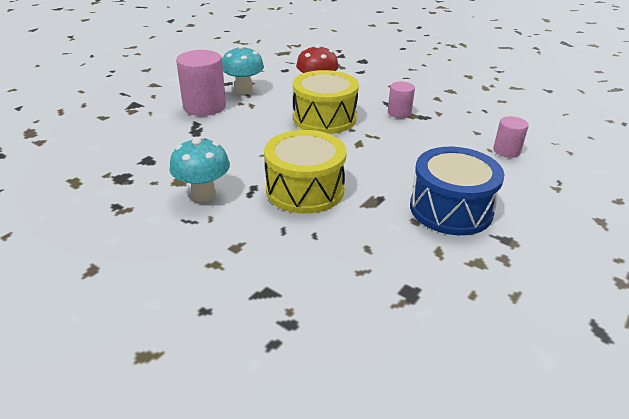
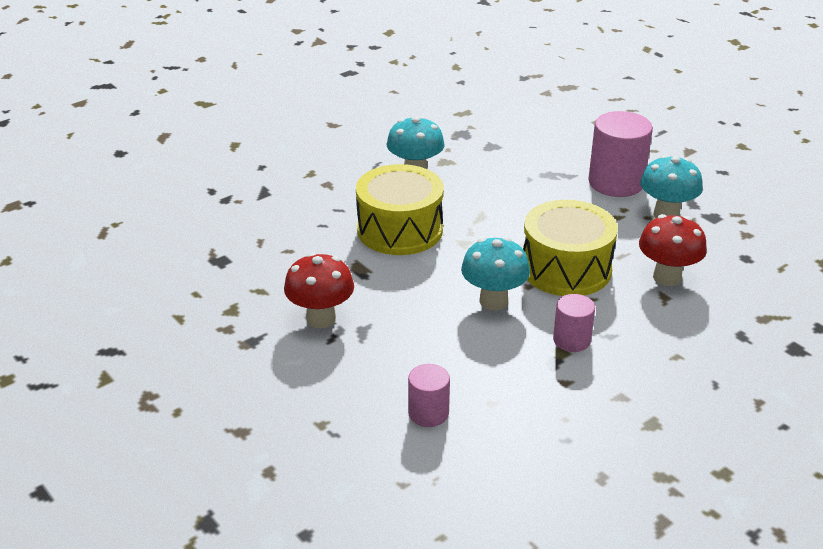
camera: 105 degrees right, 0 degrees up
blue drum [410,147,504,235] -> red mushroom [284,253,354,328]
none -> turquoise mushroom [461,237,530,310]

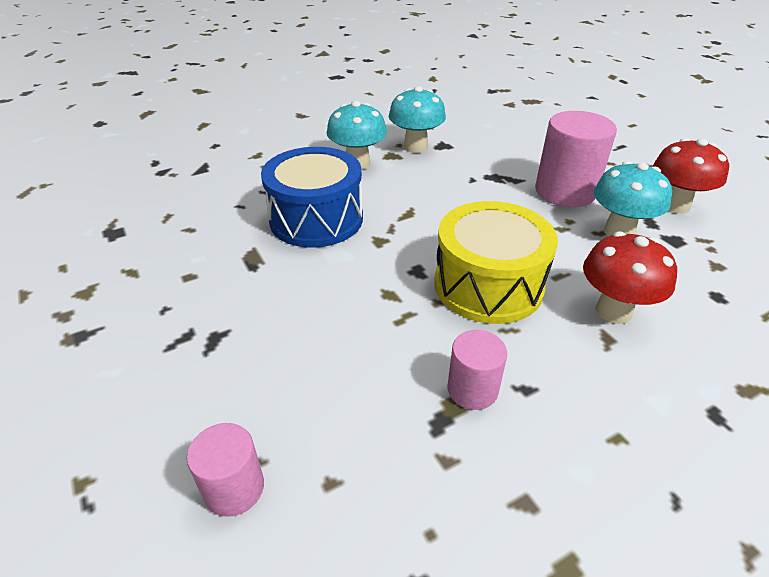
camera: 10 degrees right, 5 degrees up
red mushroom [284,253,354,328] -> red mushroom moved to [653,138,729,214]
yellow drum [356,164,444,255] -> blue drum [261,147,363,248]
turquoise mushroom [461,237,530,310] -> turquoise mushroom moved to [389,86,446,153]

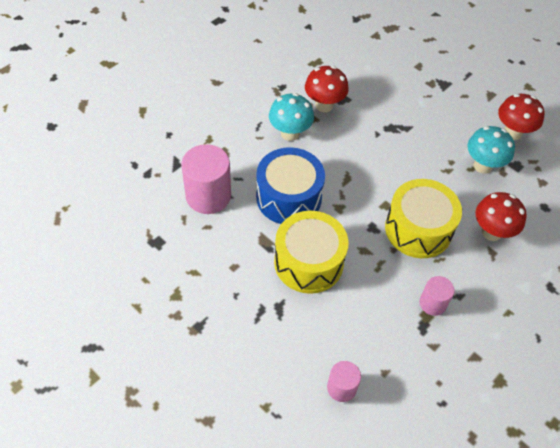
camera: 20 degrees left, 15 degrees up
turquoise mushroom [389,86,446,153] -> red mushroom [305,66,349,112]
pink cylinder [535,111,617,207] -> pink cylinder moved to [181,144,231,214]
none -> yellow drum [274,211,348,294]

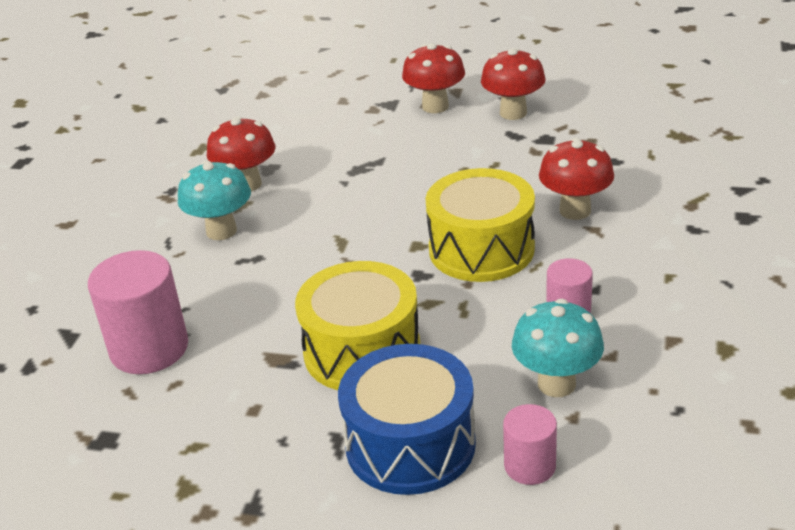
camera: 25 degrees left, 20 degrees down
blue drum [256,147,325,224] -> blue drum moved to [338,344,476,495]
turquoise mushroom [467,126,515,174] -> turquoise mushroom moved to [512,299,604,397]
none -> red mushroom [402,43,465,113]

